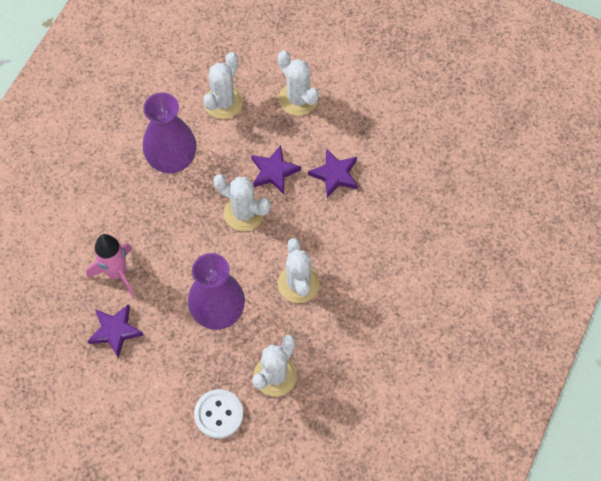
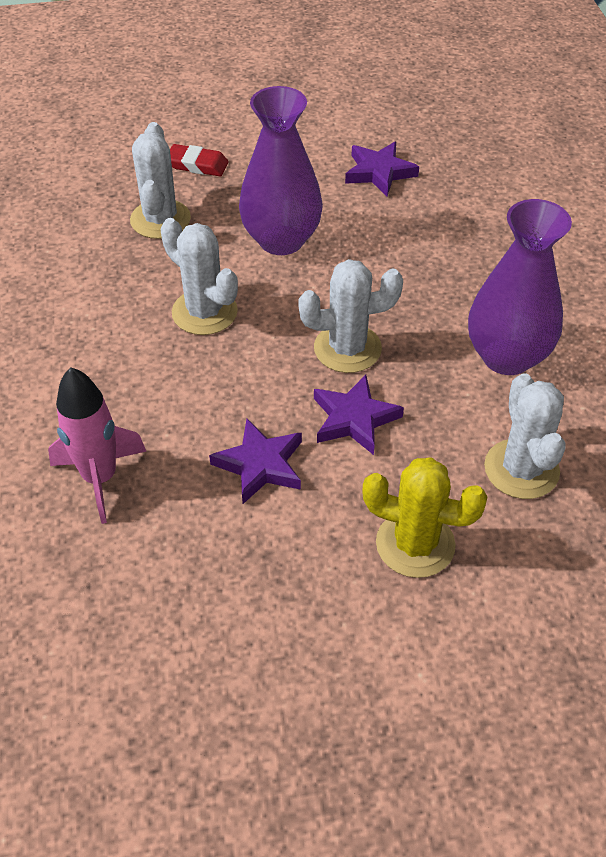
camera: 145 degrees right, 15 degrees down
pink rocket [86,234,135,297] -> pink rocket moved to [48,367,146,524]
white button [194,389,243,439] -> red eraser [170,144,229,176]
white cactus [278,51,319,116] -> yellow cactus [362,457,487,578]

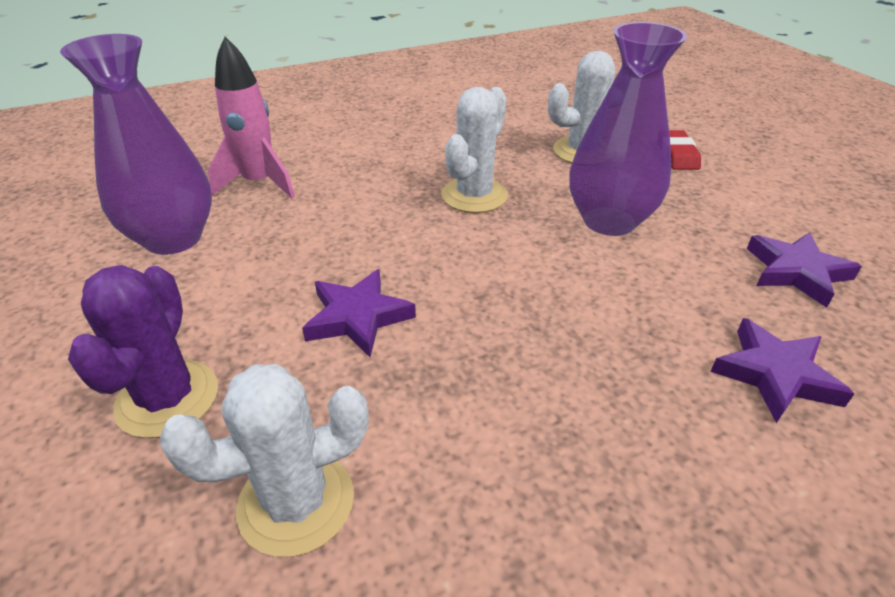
camera: 75 degrees right, 10 degrees down
purple star [209,419,302,504] -> purple star moved to [710,318,854,423]
white cactus [298,259,403,373] -> none
yellow cactus [362,457,487,578] -> purple cactus [68,265,218,438]
purple vase [468,199,572,375] -> purple vase moved to [60,34,212,255]

